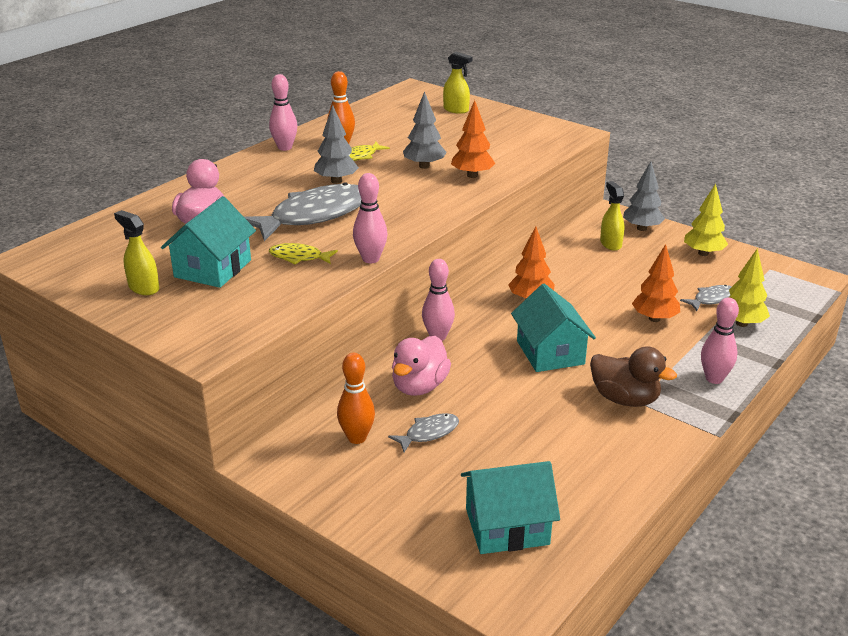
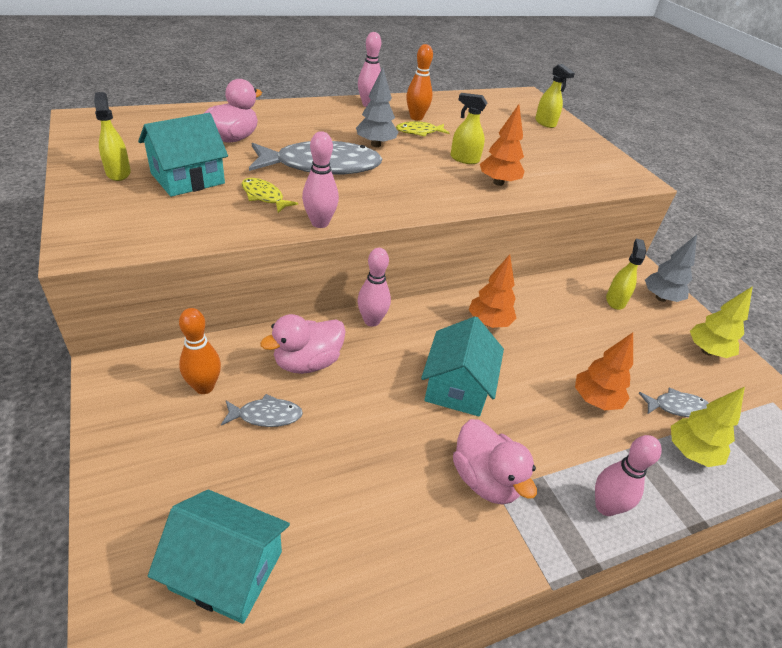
camera: 25 degrees right, 10 degrees up
grey tree [403,91,446,169] -> yellow spray bottle [450,93,487,164]
brown duck [590,346,677,407] -> pink duck [453,419,537,505]

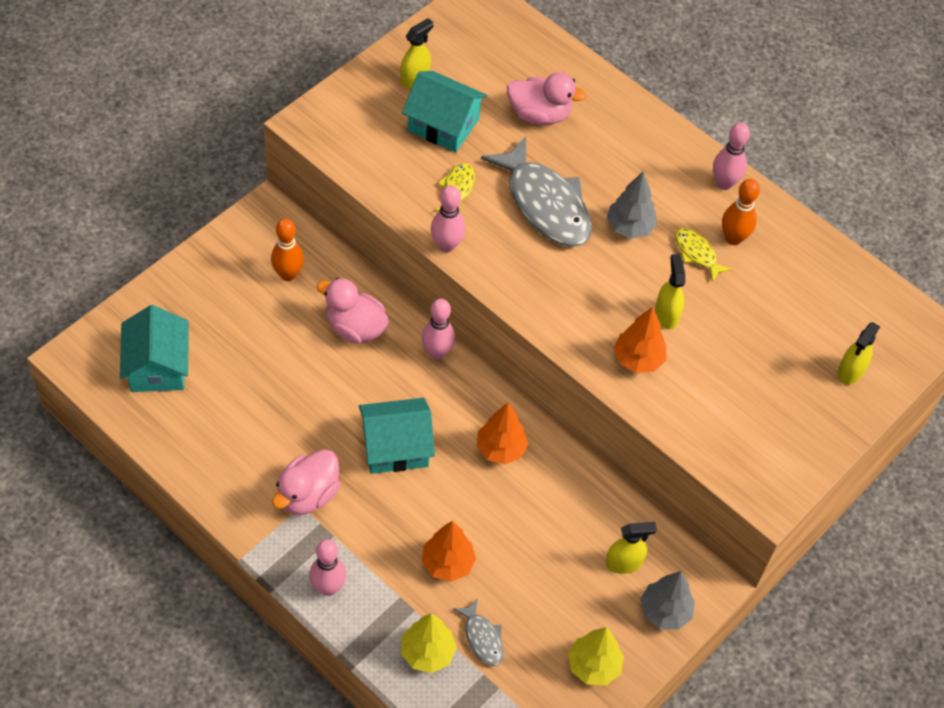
camera: 65 degrees right, 15 degrees up
grey fish [221,394,303,427] -> none

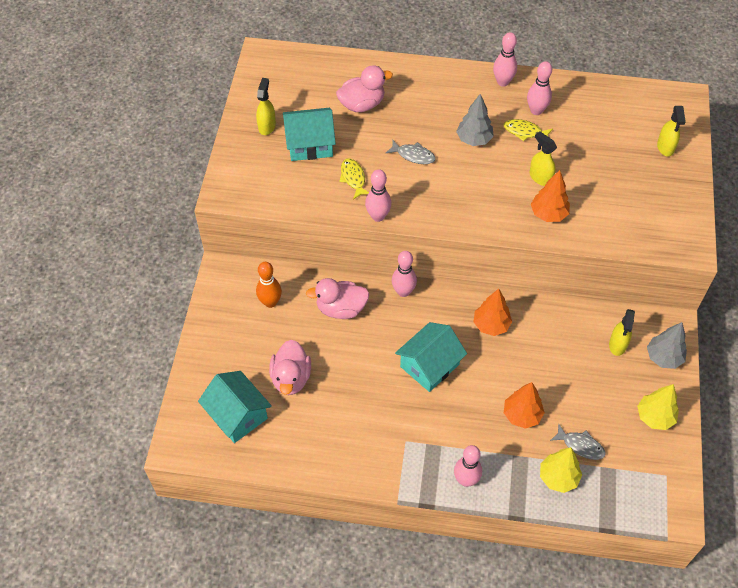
camera: 30 degrees left, 0 degrees up
pink duck [272,449,340,515] -> pink duck moved to [269,340,311,395]
grey fish [481,136,592,247] -> grey fish [386,140,436,164], size x0.47
yellow spray bottle [606,522,657,574] -> yellow spray bottle turned 150 degrees clockwise [609,309,635,356]
orange bowling pin [722,179,760,245] -> pink bowling pin [527,61,552,115]

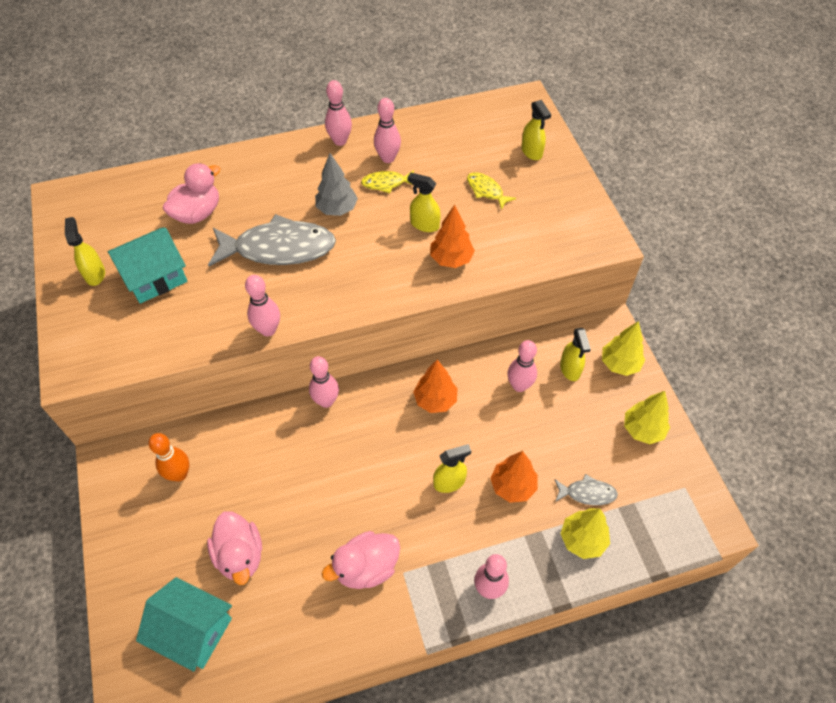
camera: 25 degrees left, 0 degrees up
pink duck [306,278,369,319] -> pink duck moved to [322,531,400,589]
yellow fish [339,159,369,199] -> yellow fish moved to [467,172,516,210]
grey fish [386,140,436,164] -> grey fish [208,214,336,267], size x2.14
turquoise house [395,322,467,392] -> none
grey tree [647,322,687,369] -> yellow tree [602,321,645,376]
none -> yellow spray bottle [433,444,471,493]
none -> pink bowling pin [507,340,537,392]

